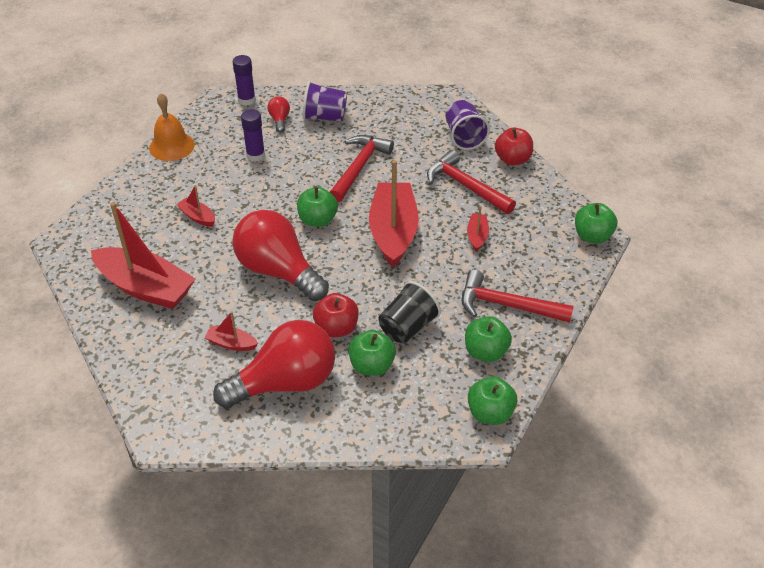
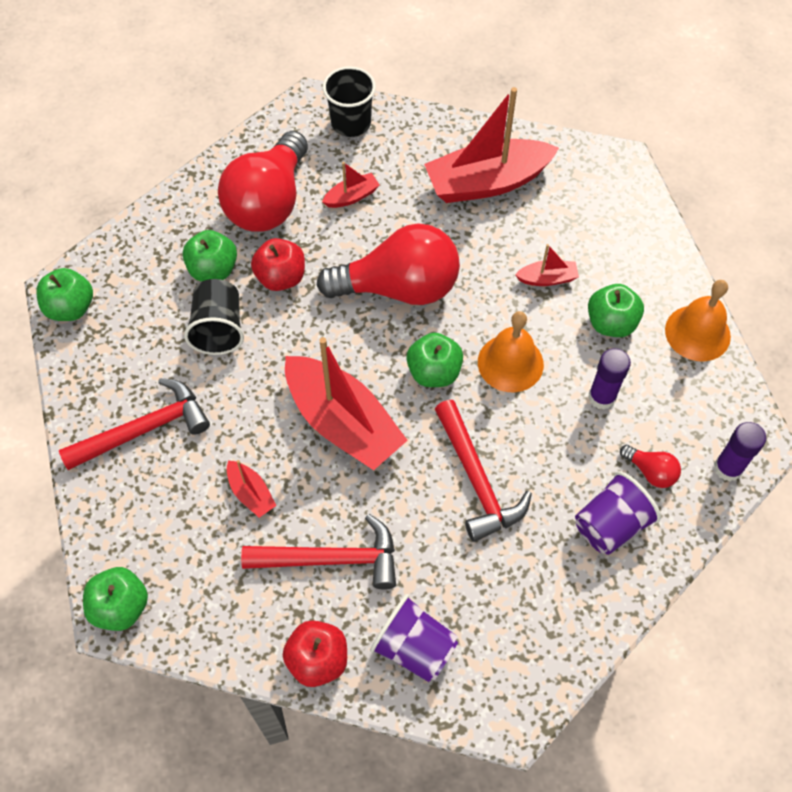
camera: 135 degrees right, 15 degrees up
green apple [465,316,512,362] -> green apple moved to [588,284,644,337]
none -> black cup [323,66,376,137]
none -> orange bell [478,311,544,392]

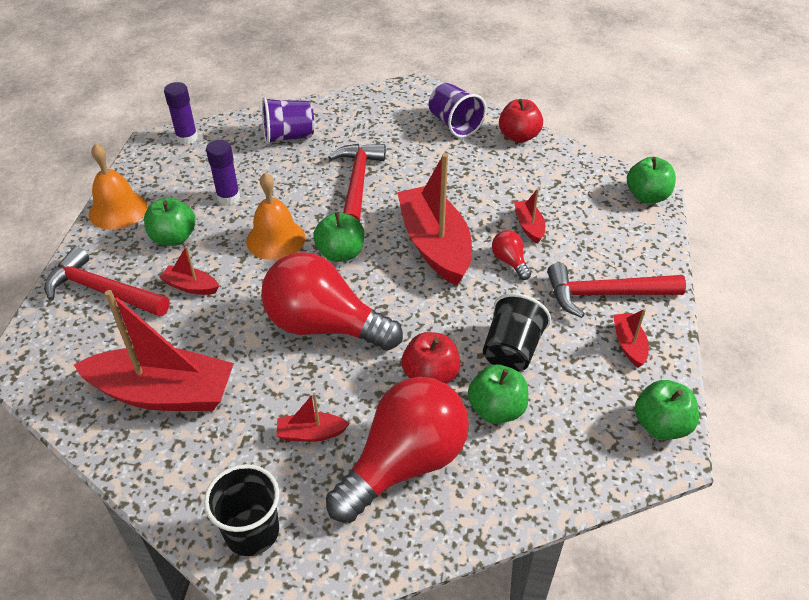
camera: 155 degrees left, 15 degrees down
red hammer [241,514,396,590] -> red hammer moved to [44,246,170,317]
red light bulb [620,445,681,488] -> red light bulb moved to [492,230,531,280]
none -> red boat [613,308,649,368]

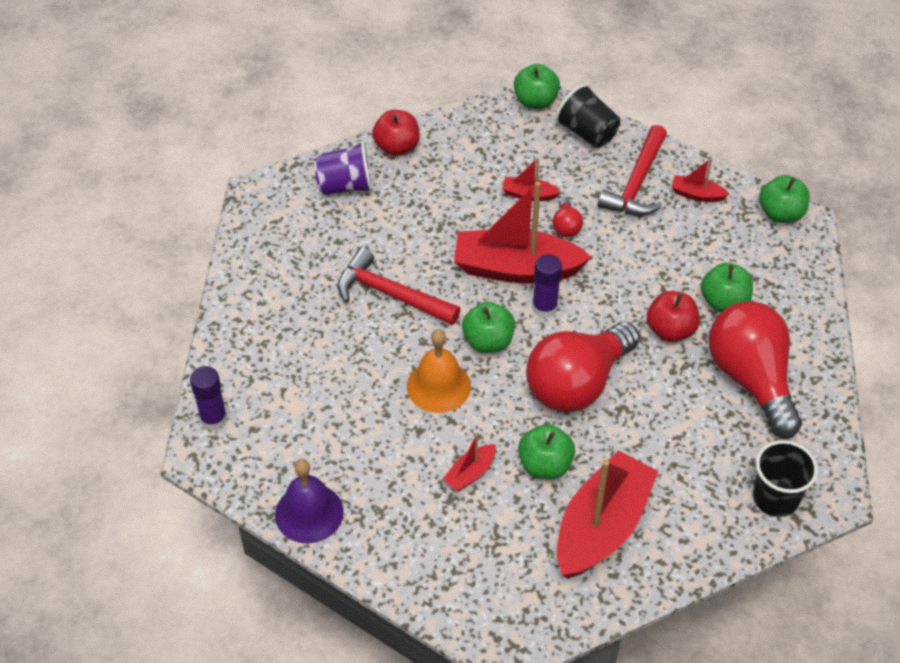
camera: 65 degrees left, 5 degrees up
red hammer [44,246,170,317] -> none
orange bell [89,143,147,230] -> purple bell [275,459,344,543]
green apple [144,197,196,246] -> green apple moved to [518,424,575,479]
purple glue stick [206,140,240,205] -> purple glue stick moved to [532,254,562,318]
purple cup [262,97,314,145] -> none
red boat [276,392,350,442] -> none
black cup [483,293,551,372] -> black cup moved to [555,84,620,148]
red light bulb [492,230,531,280] -> red light bulb turned 90 degrees counterclockwise [552,197,583,237]

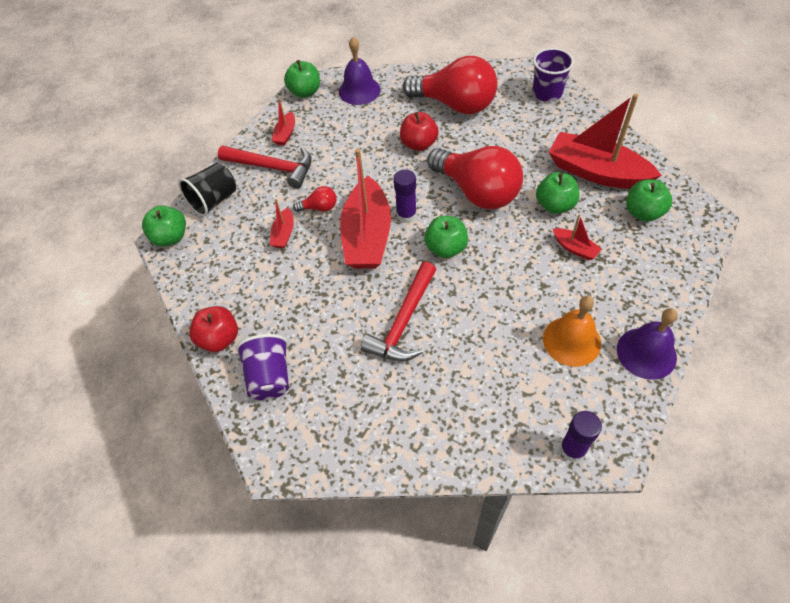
camera: 90 degrees left, 5 degrees up
orange bell [407,329,471,413] -> orange bell moved to [543,296,601,367]
green apple [701,263,753,312] -> green apple moved to [626,179,672,222]
red light bulb [708,301,802,438] -> red light bulb turned 135 degrees counterclockwise [403,56,498,114]
black cup [753,440,818,517] -> purple cup [533,48,574,102]
none -> purple bell [339,37,381,105]

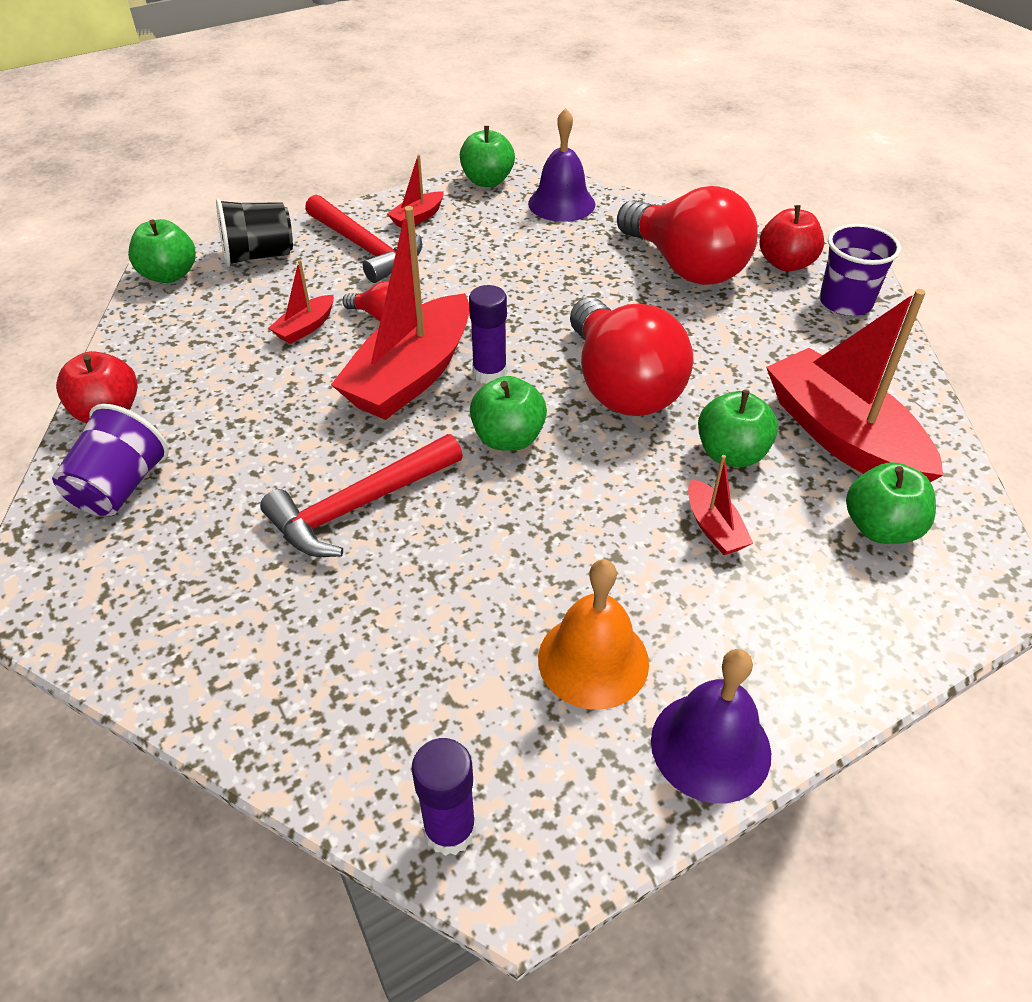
camera: 25 degrees right, 10 degrees down
red apple [400,112,439,151] -> red apple moved to [759,205,824,271]

